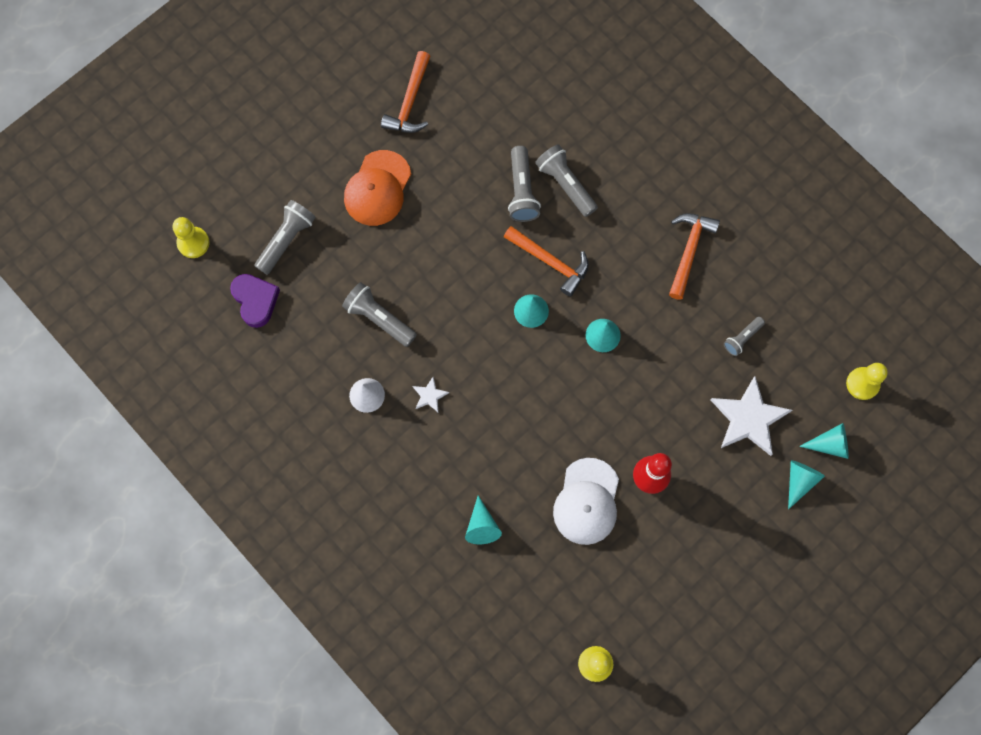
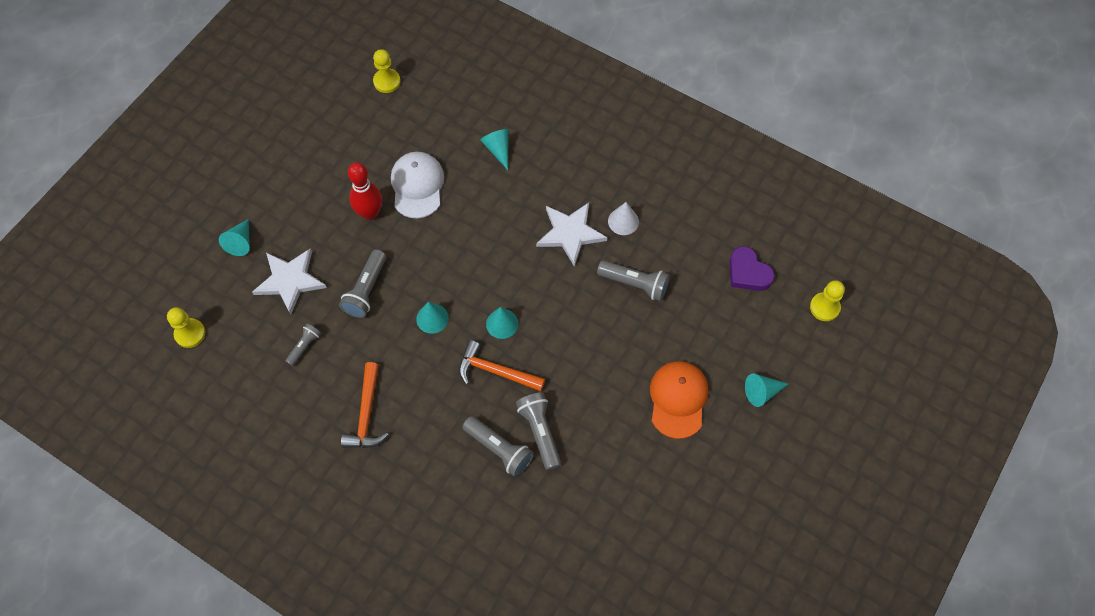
camera: 165 degrees right, 10 degrees down
grey flashlight [254,200,316,275] -> grey flashlight moved to [339,249,387,318]
orange hammer [381,51,430,133] -> none
white star [413,377,449,412] -> white star [536,203,607,267], size x2.16
turquoise cone [799,423,849,459] -> turquoise cone moved to [745,374,788,407]

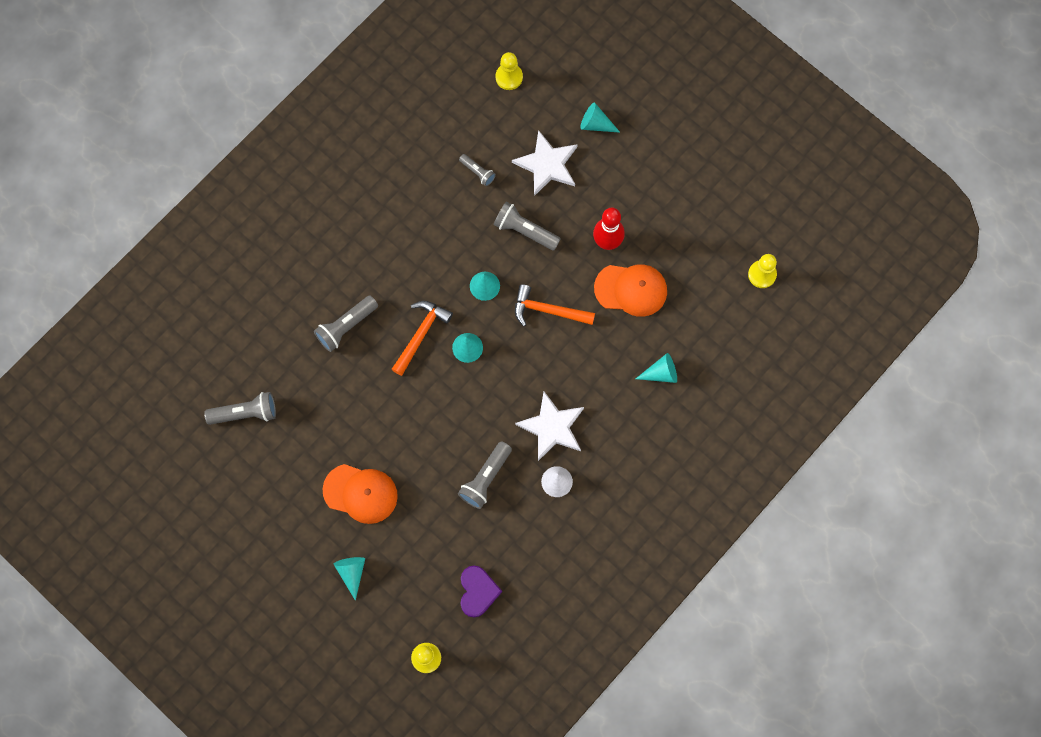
camera: 100 degrees right, 10 degrees up
orange hammer [341,362,389,448] -> orange hammer moved to [515,284,595,327]
white cap [391,152,444,218] -> orange cap [594,264,667,317]
grey flashlight [516,392,561,470] -> grey flashlight moved to [204,392,276,425]
purple heart [729,246,775,291] -> purple heart turned 120 degrees clockwise [460,565,502,618]

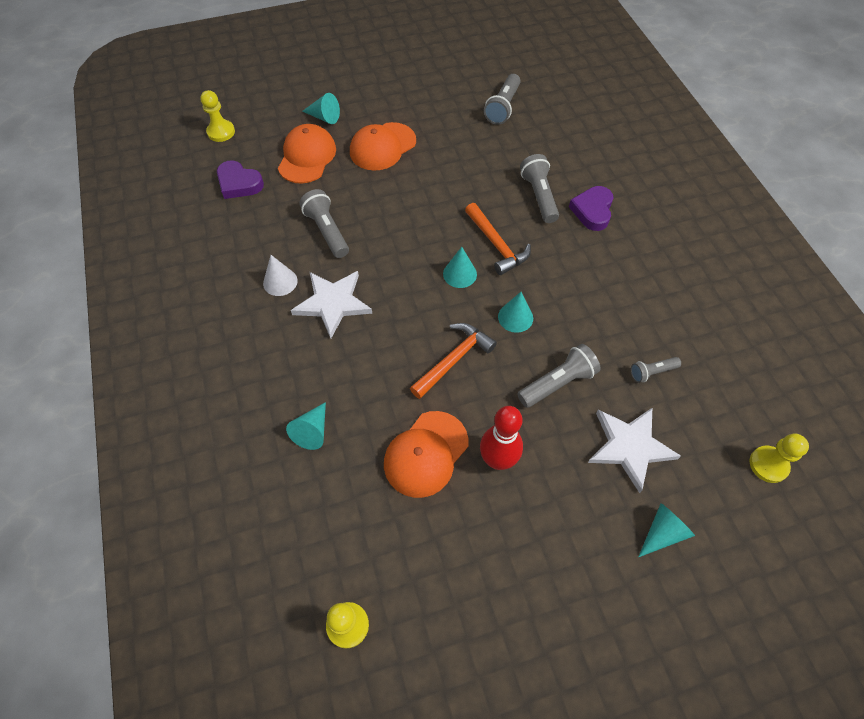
camera: 120 degrees right, 15 degrees down
none -> orange cap [278,124,336,184]
none -> purple heart [569,186,614,231]

